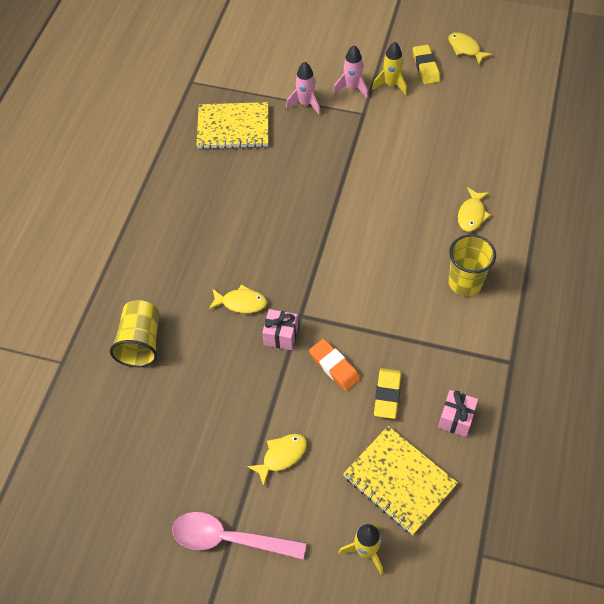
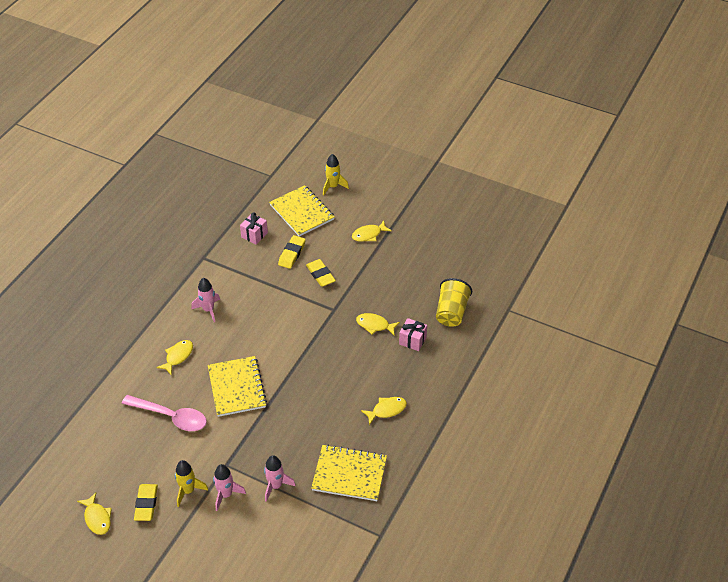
camera: 170 degrees left, 10 degrees down
pink spoon [172,512,306,560] -> pink spoon moved to [122,395,207,431]
pink gift [262,309,298,350] -> pink gift moved to [399,318,427,351]
orange eraser [309,339,361,391] -> yellow eraser [306,259,336,287]
yellow cup [448,234,496,296] -> pink rocket [191,278,220,322]
none -> yellow notebook [208,356,267,417]
none -> yellow fish [361,397,407,425]

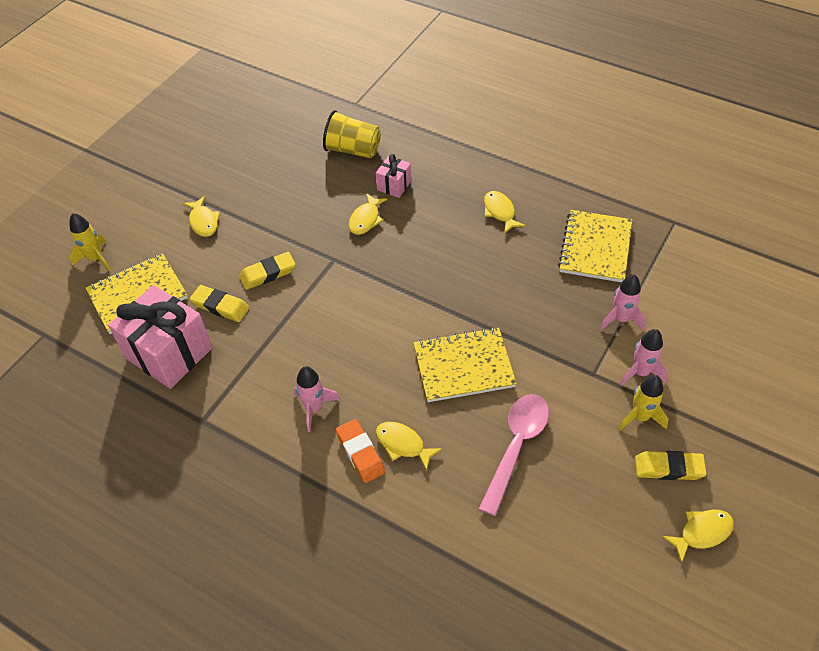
camera: 85 degrees left, 5 degrees up
pink gift [240,212,268,245] -> pink gift [108,285,213,389], size x2.06
none -> orange eraser [336,419,385,483]

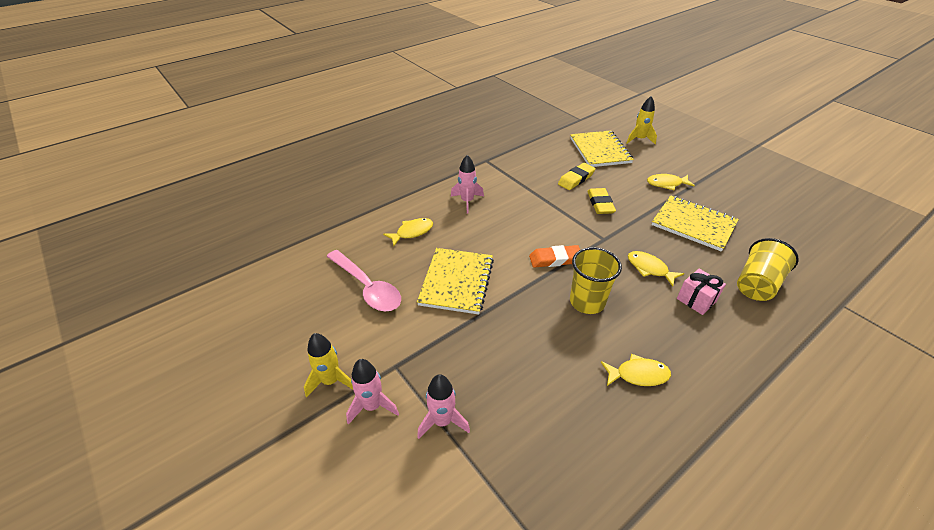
camera: 110 degrees right, 10 degrees down
pink gift [108,285,213,389] -> none
orange eraser [336,419,385,483] -> orange eraser moved to [529,245,580,268]
yellow notebook [558,210,632,282] -> yellow notebook moved to [652,195,739,252]
yellow eraser [635,451,707,480] -> none
yellow fish [662,510,734,563] -> none
none -> yellow cup [570,247,622,314]

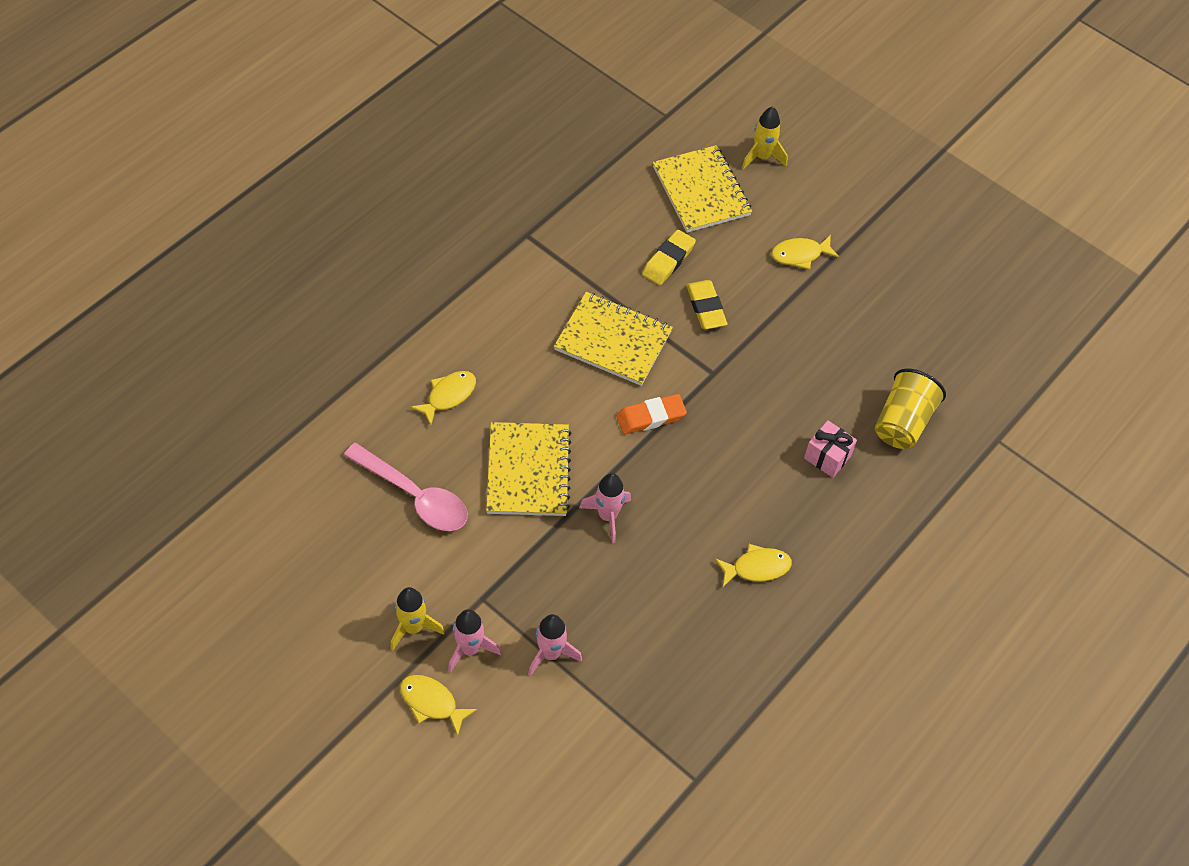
camera: 15 degrees left, 15 degrees up
pink rocket [451,155,484,214] -> pink rocket moved to [579,473,631,543]
yellow cup [570,247,622,314] -> none
yellow fish [628,251,684,287] -> yellow fish moved to [400,675,477,736]
yellow notebook [652,195,739,252] -> yellow notebook moved to [554,292,673,386]

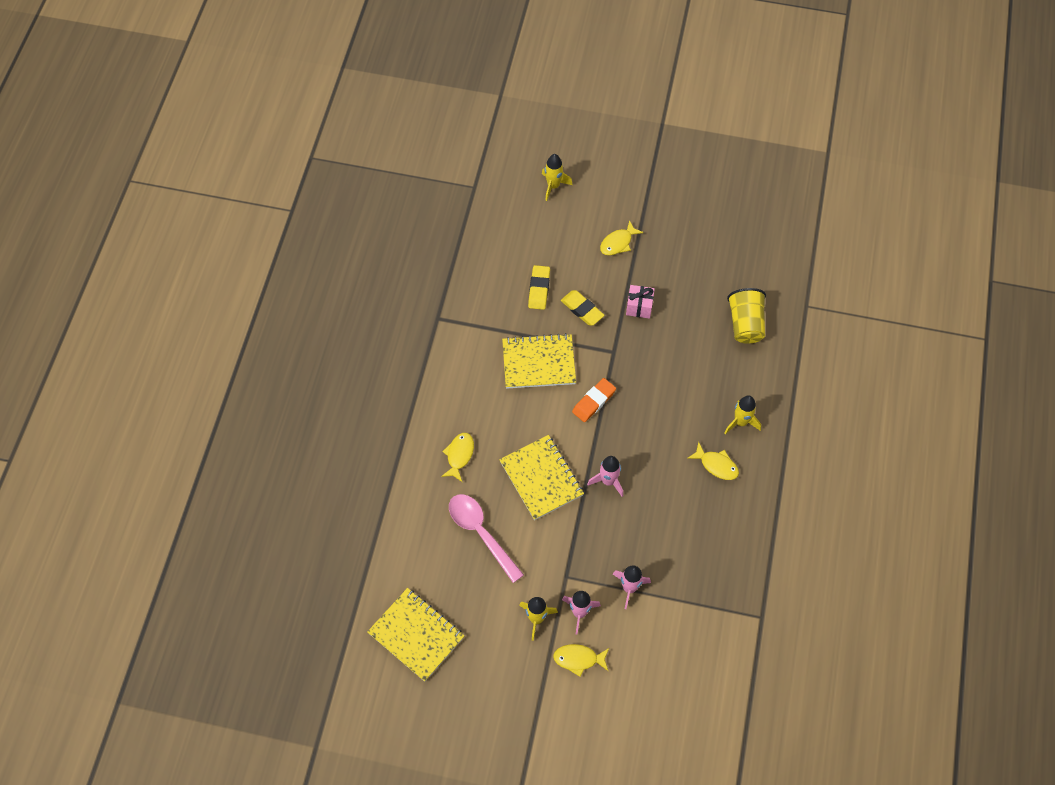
camera: 25 degrees left, 5 degrees up
pink spoon [344,443,468,531] -> pink spoon turned 135 degrees counterclockwise [449,494,524,583]
yellow notebook [653,145,752,233] -> yellow notebook moved to [367,588,465,682]
yellow fish [715,544,792,587] -> yellow fish turned 75 degrees clockwise [687,442,739,480]
pink gift [804,420,857,478] -> pink gift moved to [626,285,655,319]
none -> yellow rocket [725,395,761,434]

